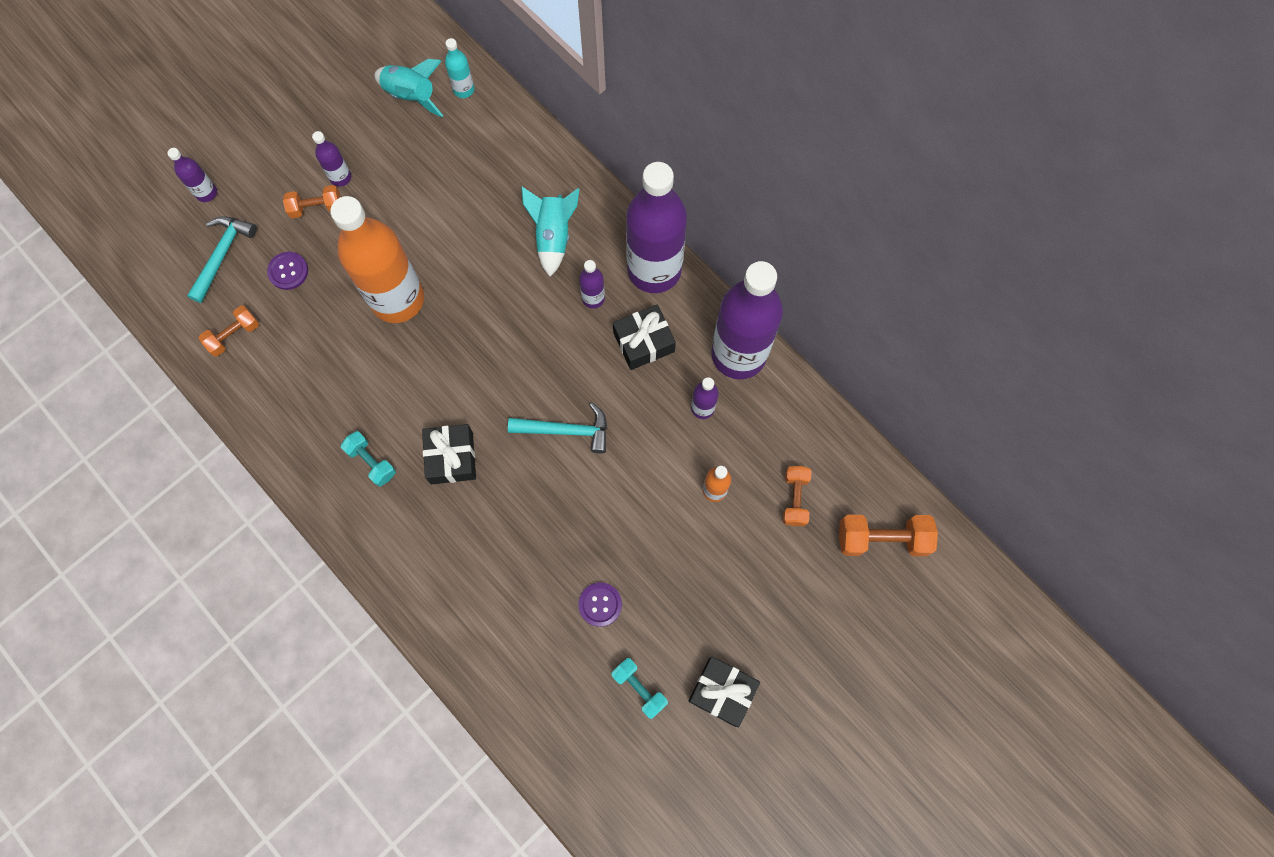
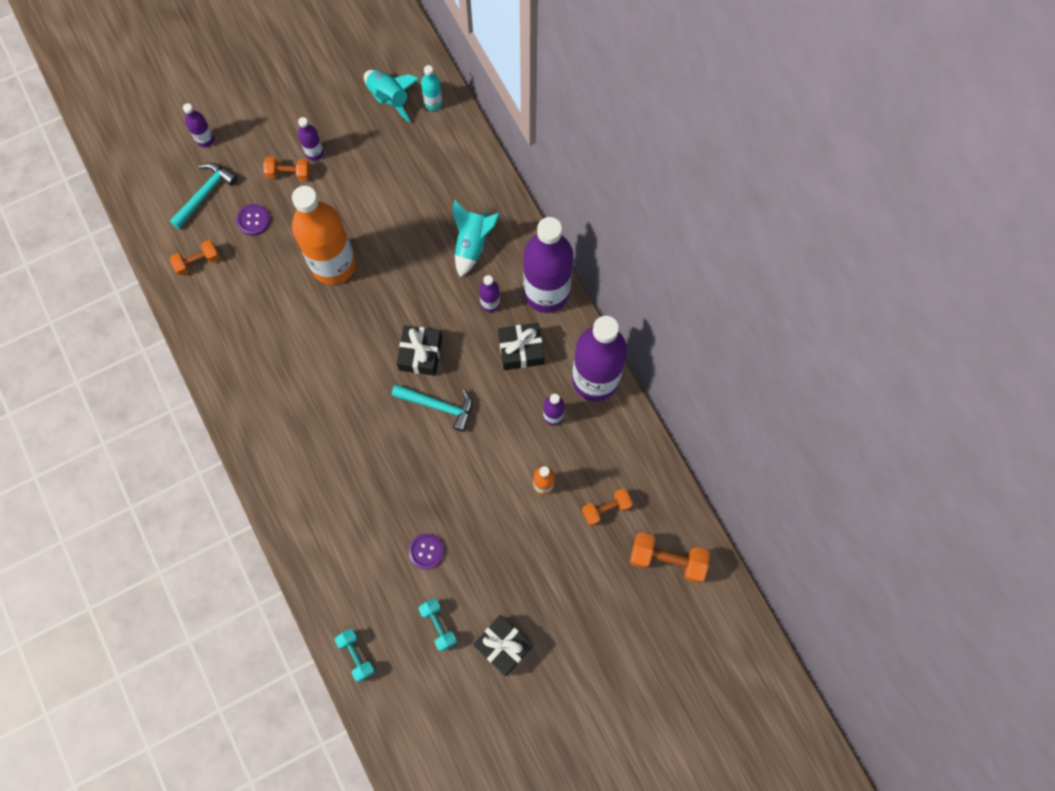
camera: 15 degrees right, 0 degrees up
turquoise dumbbell [341,431,396,487] -> turquoise dumbbell moved to [335,629,375,682]
black gift [422,424,476,484] -> black gift moved to [397,325,442,376]
orange dumbbell [783,466,811,526] -> orange dumbbell turned 45 degrees clockwise [582,488,633,526]

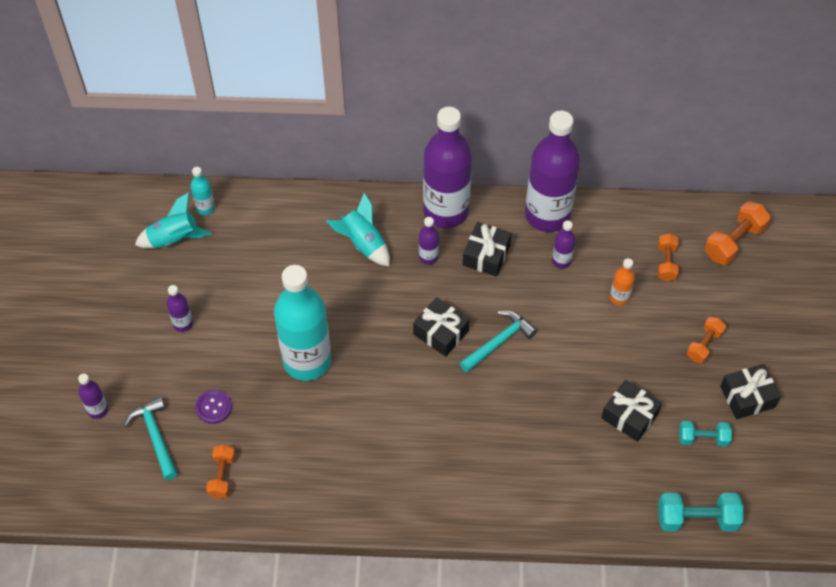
camera: 60 degrees left, 15 degrees down
orange dumbbell [263,157,310,181] -> orange dumbbell moved to [687,317,726,363]
orange bottle [292,186,356,285] -> turquoise bottle [274,265,331,381]
turquoise dumbbell [335,629,375,682] -> turquoise dumbbell [659,493,743,531], size x1.55
purple button [408,533,444,570] -> black gift [601,380,662,442]

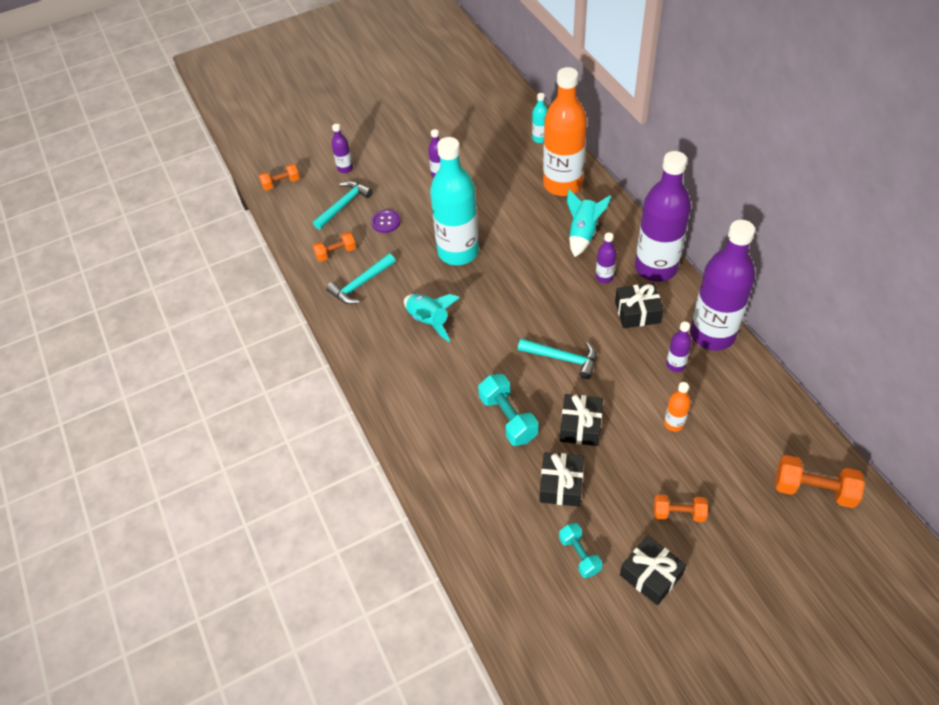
camera: 65 degrees right, 5 degrees down
turquoise rocket [135,192,212,249] -> turquoise rocket moved to [404,294,460,342]
black gift [413,297,470,357] -> black gift moved to [560,394,603,446]
orange dumbbell [658,233,679,281] -> orange dumbbell moved to [259,164,300,191]
turquoise dumbbell [659,493,743,531] -> turquoise dumbbell moved to [478,374,538,446]
none -> turquoise hammer [326,253,395,304]
none -> orange bottle [543,67,587,196]

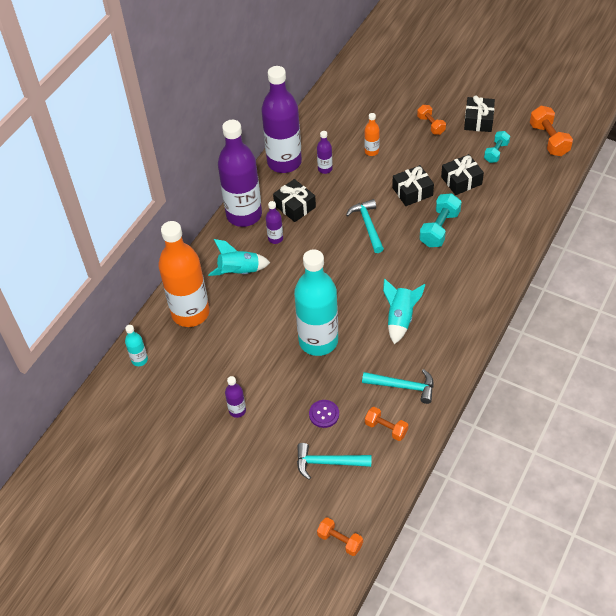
camera: 125 degrees left, 0 degrees up
purple bottle [332,124,353,173] -> none
orange dumbbell [775,455,865,508] -> orange dumbbell moved to [530,106,573,156]

